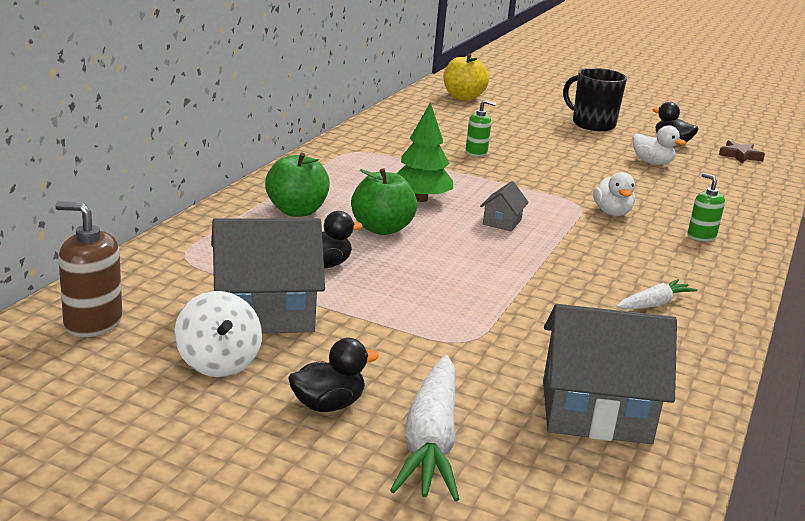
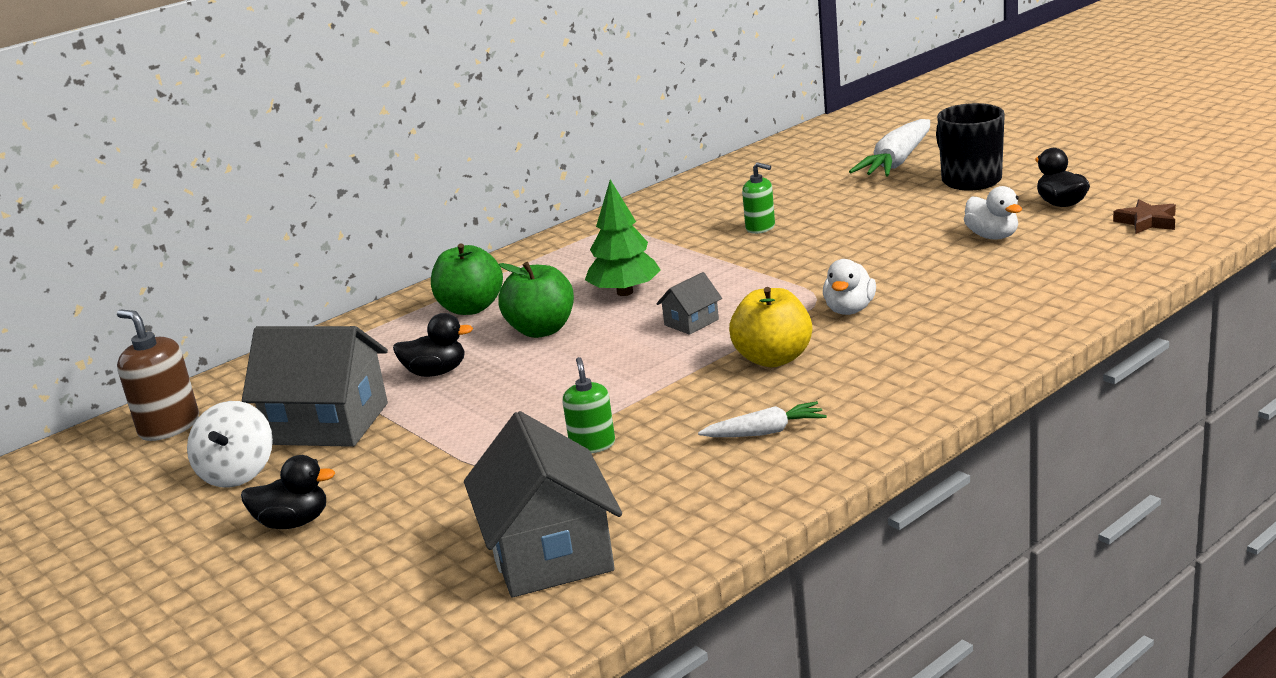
camera: 30 degrees right, 0 degrees up
white carrot [390,355,459,502] -> white carrot moved to [849,119,930,176]
yellow apple [444,54,489,101] -> yellow apple moved to [729,287,812,367]
grey house [543,304,677,444] -> grey house turned 45 degrees clockwise [464,411,622,597]
green soap dispenser [688,173,725,241] -> green soap dispenser moved to [563,357,615,453]

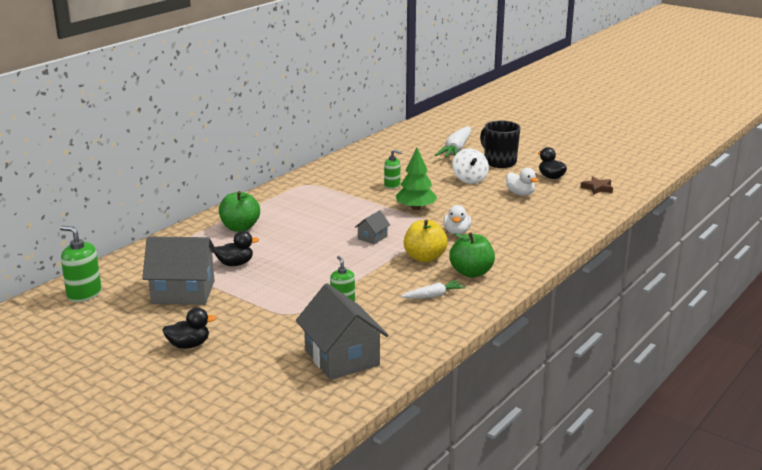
camera: 15 degrees left, 0 degrees up
brown soap dispenser [117,310,199,441] -> green soap dispenser [60,226,102,302]
white spinning top [187,401,273,488] -> white spinning top moved to [452,148,489,184]
green apple [498,262,574,338] -> green apple moved to [449,233,495,278]
green tree [585,180,661,296] -> green tree moved to [396,148,437,211]

